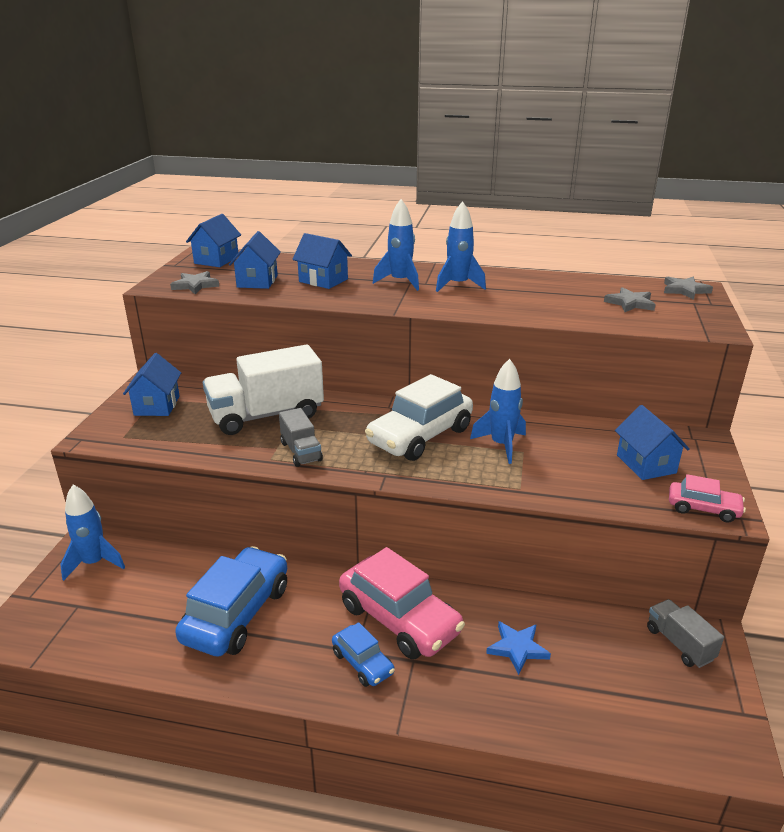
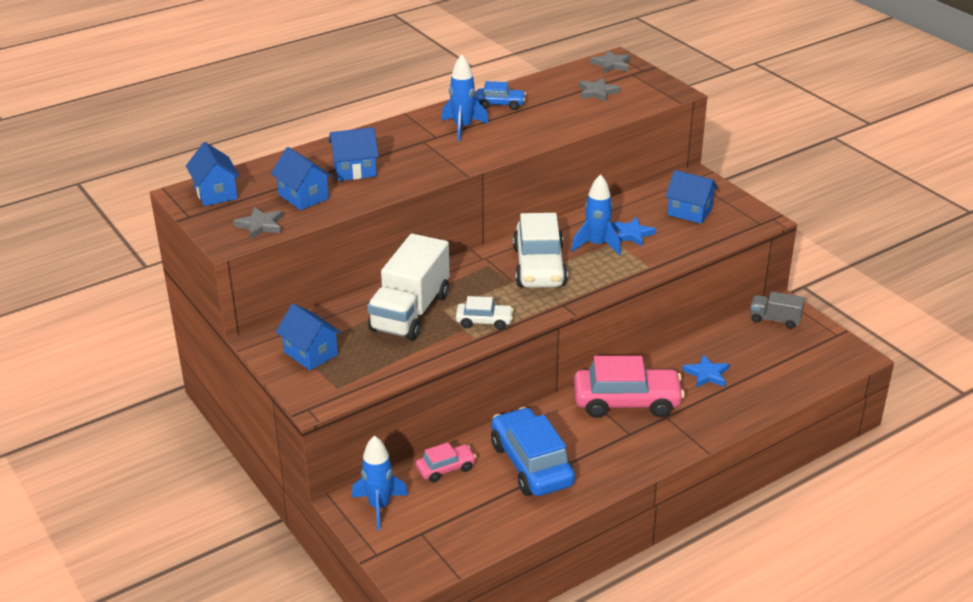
camera: 45 degrees left, 5 degrees up
grey truck [279,408,323,467] -> white car [456,296,514,330]
blue car [332,622,395,687] -> blue car moved to [475,81,526,110]
blue rocket [373,199,419,291] -> none
pink car [669,474,746,523] -> pink car moved to [416,442,476,482]
none -> blue star [612,217,656,246]

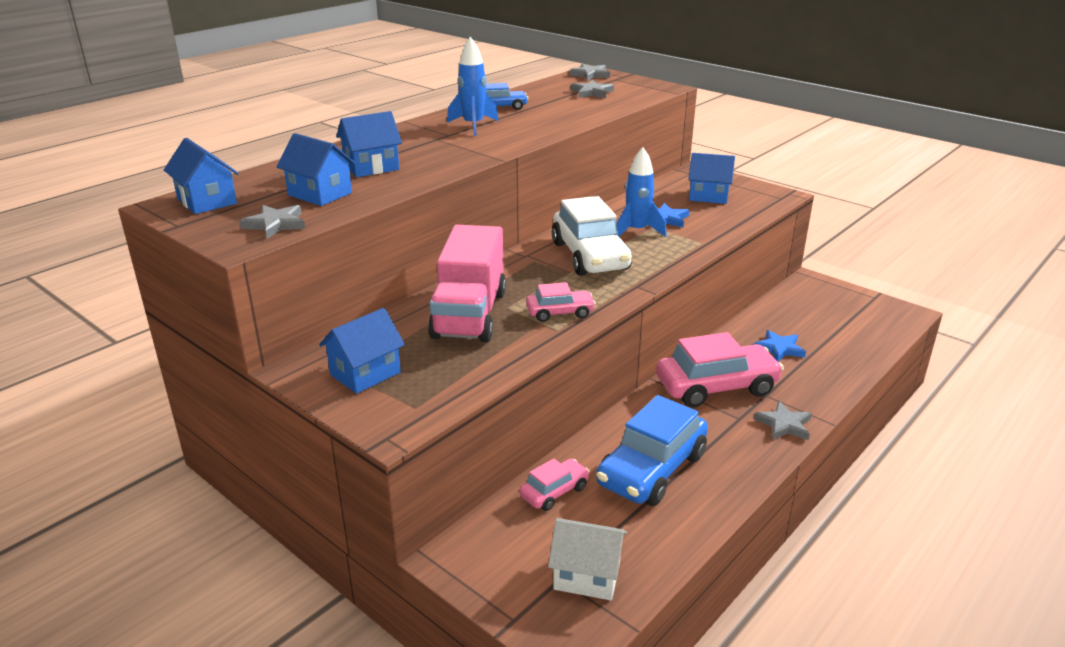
camera: 15 degrees left, 5 degrees down
blue house [276,303,342,370] -> blue house turned 75 degrees counterclockwise [319,308,405,394]
blue rocket [352,435,408,530] -> none
white truck [367,234,450,341] -> pink truck [428,225,506,342]
white car [456,296,514,330] -> pink car [526,282,596,322]
blue car [491,407,575,496] -> blue car turned 105 degrees counterclockwise [596,395,708,506]
grey truck [750,291,805,329] -> none
none -> white house [548,518,627,600]
none -> grey star [754,401,812,440]

